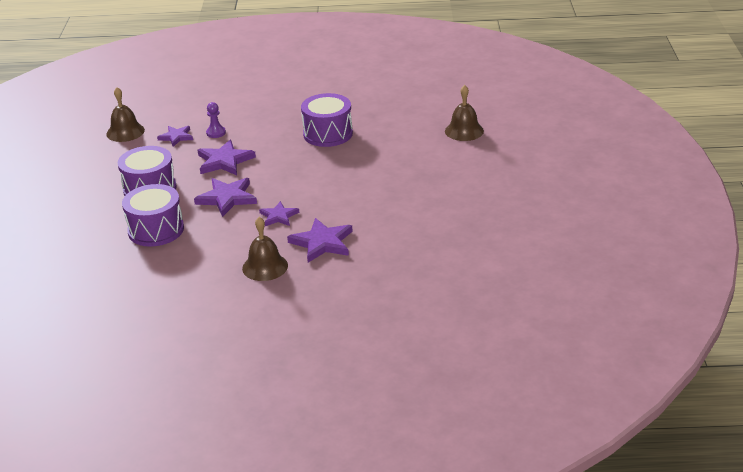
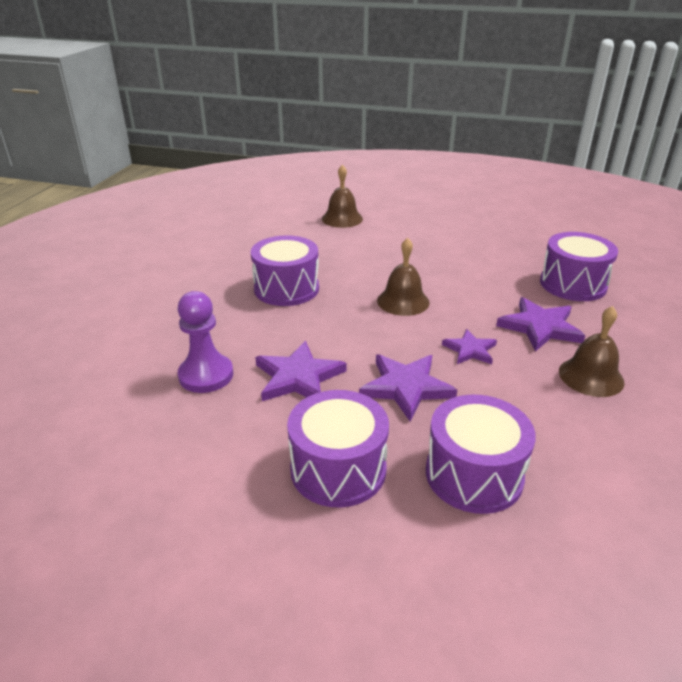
camera: 75 degrees left, 0 degrees up
brown bell [106,87,145,142] -> brown bell moved to [377,238,430,316]
purple star [157,126,193,147] -> none
purple pawn [206,102,226,138] -> purple pawn [178,291,233,393], size x1.71
none -> purple drum [540,232,618,301]

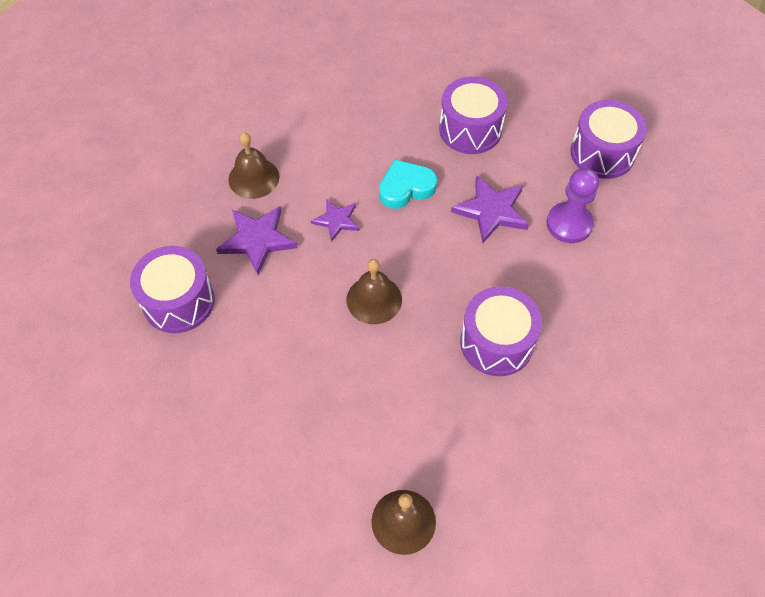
camera: 170 degrees left, 25 degrees up
purple star [359,354,457,421] -> turquoise heart [379,160,437,209]
purple drum [426,394,536,514] -> purple drum moved to [570,100,647,179]

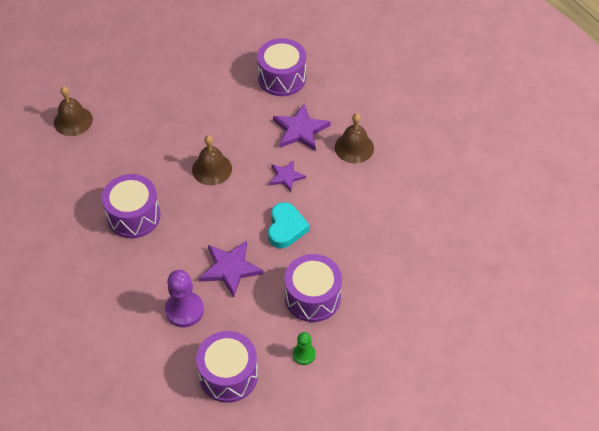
camera: 120 degrees right, 5 degrees down
none -> green pawn [293,332,316,365]

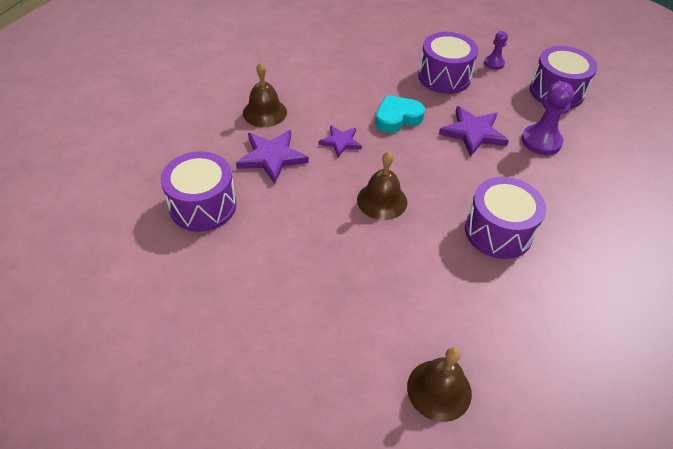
camera: 125 degrees left, 5 degrees down
green pawn [293,332,316,365] -> purple pawn [484,31,508,70]

